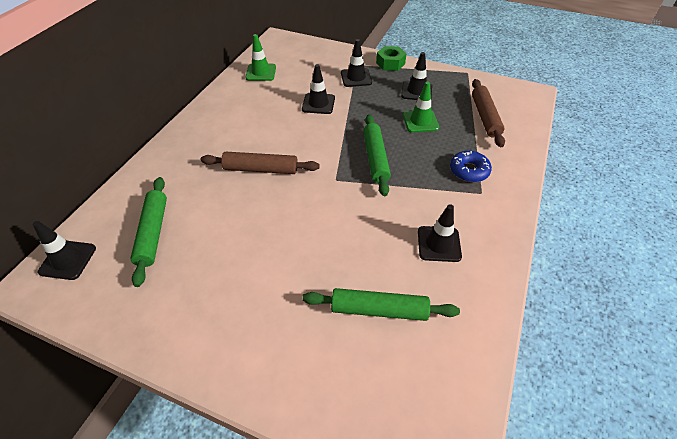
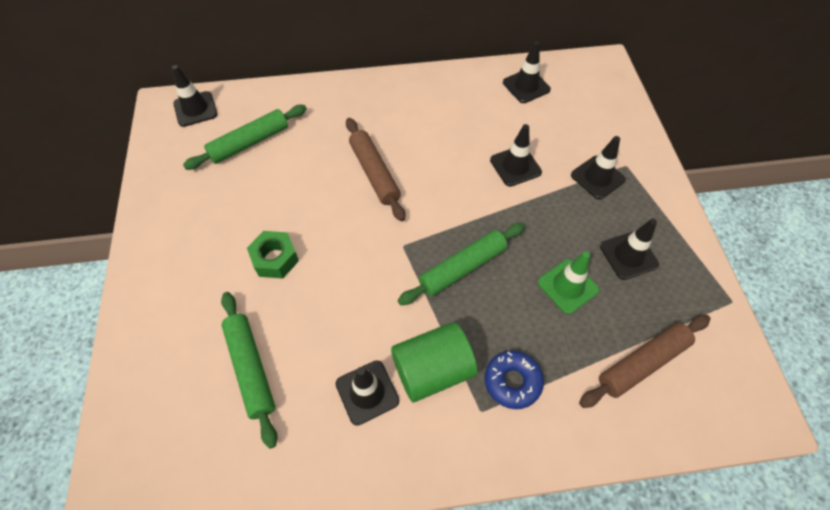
camera: 60 degrees right, 10 degrees up
green traffic cone [245,34,276,81] -> black traffic cone [503,41,551,103]
green nut [376,46,406,71] -> green nut moved to [247,231,299,279]
none -> green cylinder [391,322,477,402]

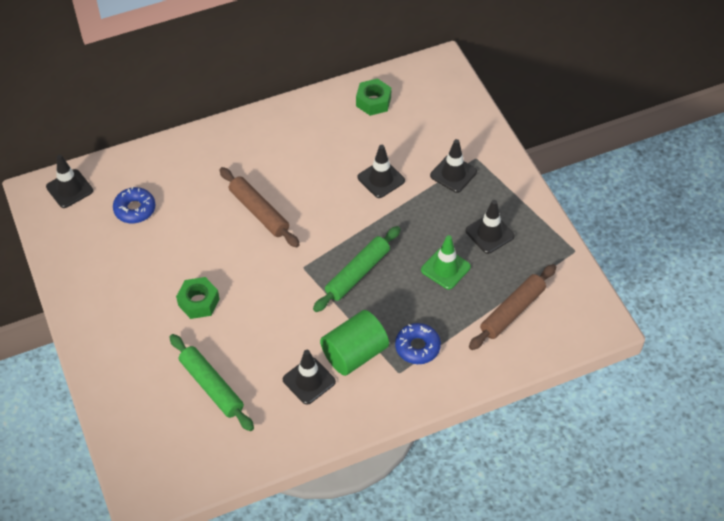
camera: 15 degrees left, 5 degrees down
green rolling pin [183,105,307,170] -> blue donut [113,187,156,223]
black traffic cone [503,41,551,103] -> green nut [356,78,391,116]

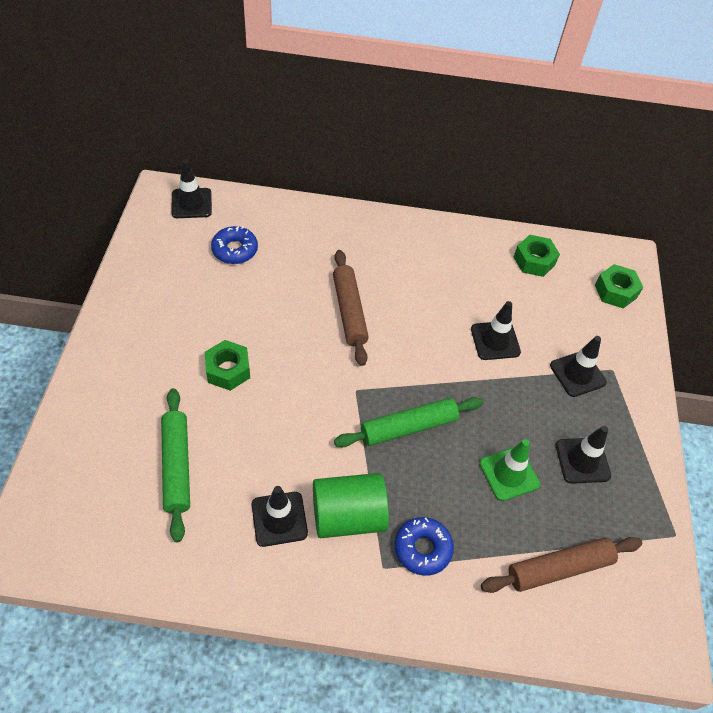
camera: 25 degrees right, 0 degrees up
none -> green nut [595,264,643,308]

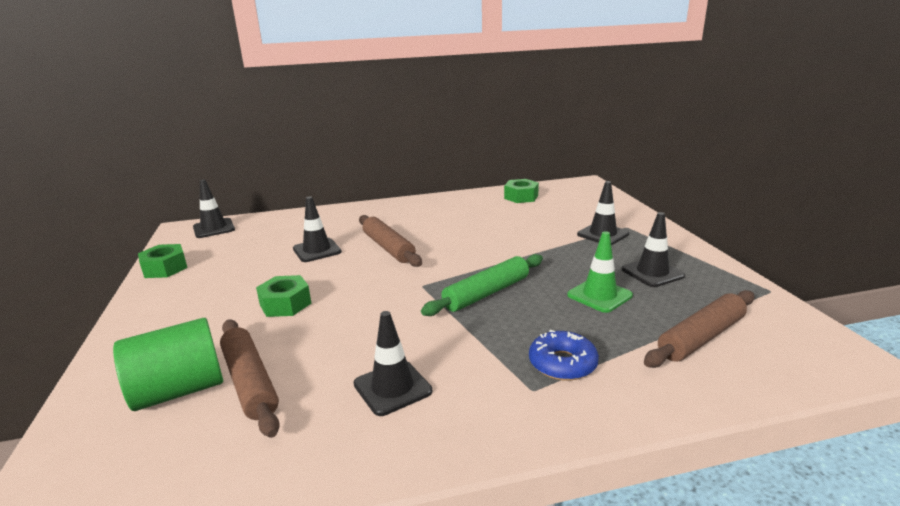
camera: 15 degrees left, 30 degrees down
green rolling pin [161,388,190,542] -> brown rolling pin [220,320,280,438]
blue donut [211,226,258,264] -> none
green cylinder [313,473,389,538] -> green cylinder moved to [113,318,223,411]
black traffic cone [471,301,521,360] -> black traffic cone moved to [293,197,342,262]
green nut [595,264,643,308] -> green nut moved to [138,244,187,278]

